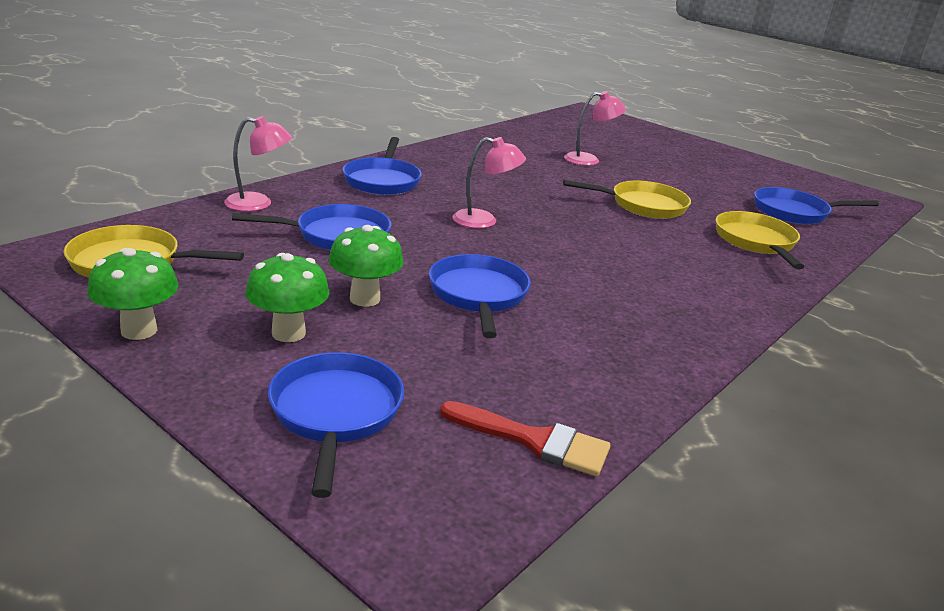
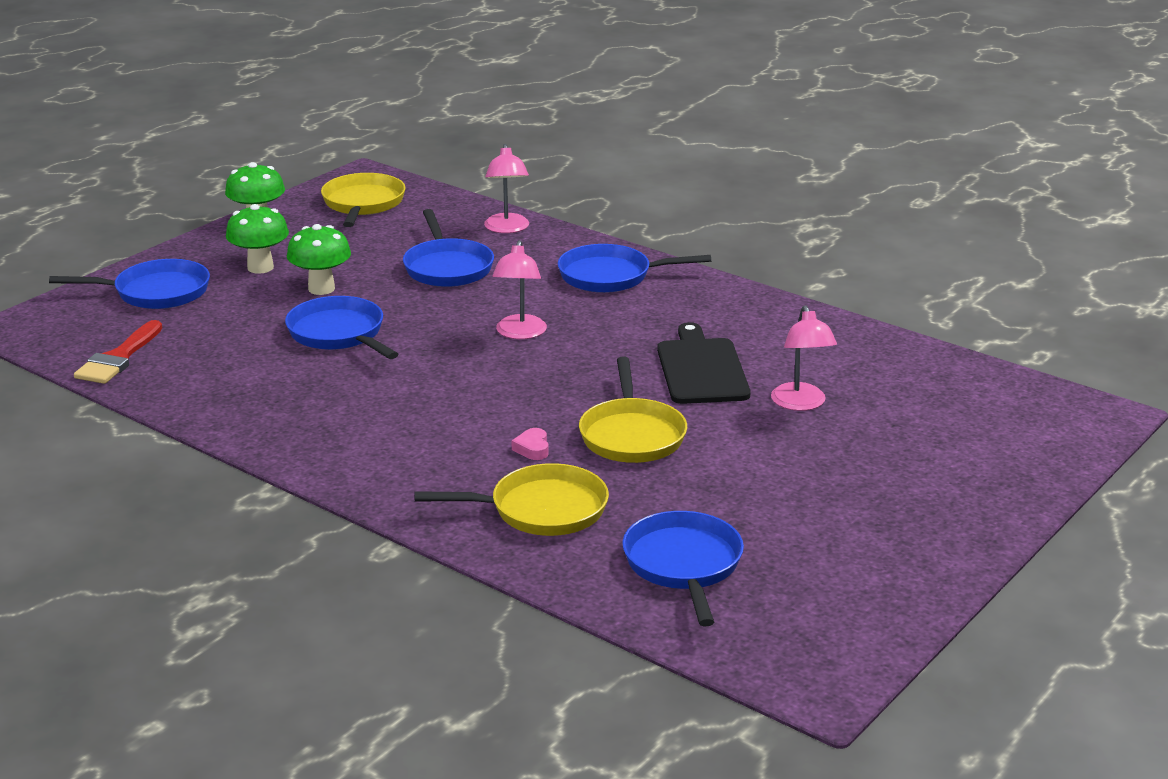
camera: 90 degrees right, 0 degrees up
blue pan [429,254,531,338] -> blue pan turned 120 degrees counterclockwise [285,296,398,359]
none -> pink heart [512,428,549,460]
none -> black cutting board [657,322,751,404]

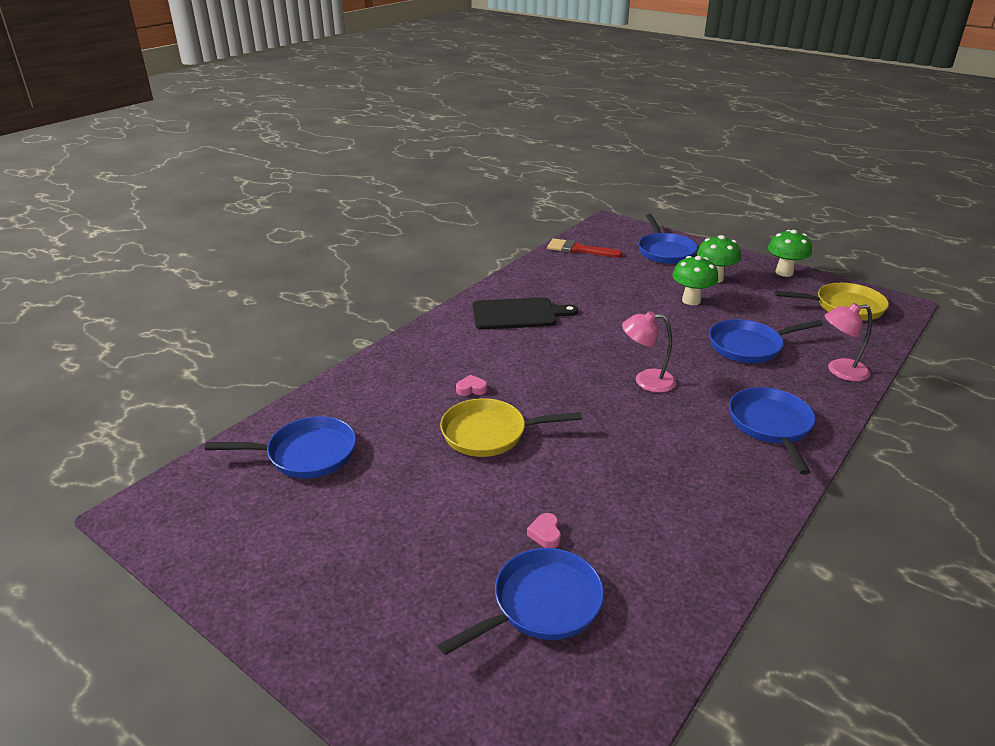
camera: 90 degrees right, 5 degrees up
blue pan [285,296,398,359] -> blue pan moved to [438,548,604,655]
yellow pan [414,463,609,536] -> none
black cutting board [657,322,751,404] -> black cutting board moved to [472,297,578,330]
pink lamp [771,305,837,411] -> pink heart [527,513,561,548]

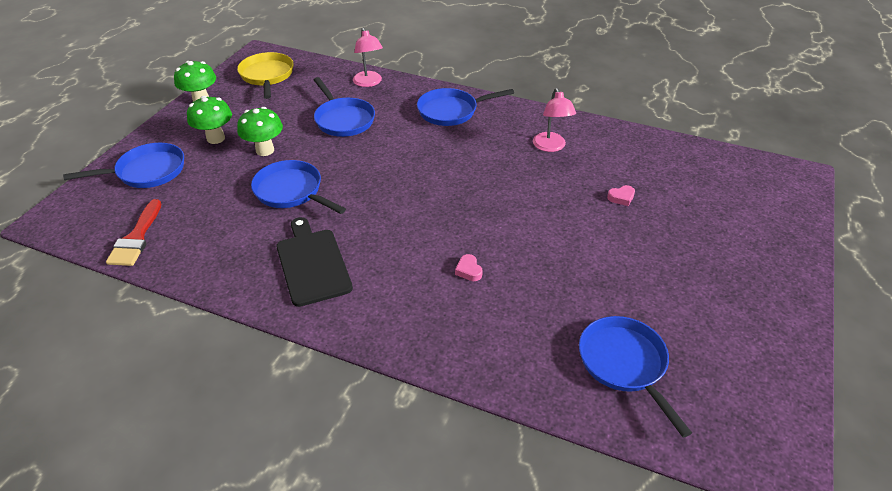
camera: 105 degrees left, 10 degrees up
blue pan [438,548,604,655] -> blue pan moved to [251,160,346,214]
yellow pan [440,398,582,457] -> none
pink lamp [622,311,676,393] -> pink lamp moved to [533,88,576,152]

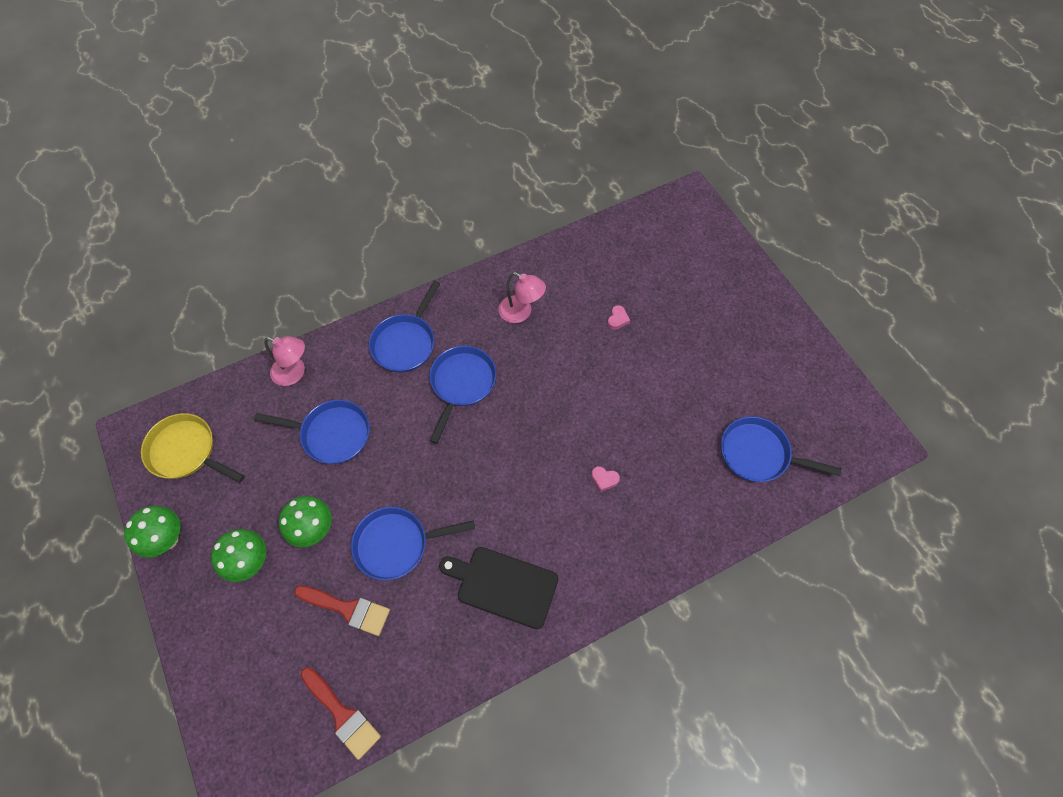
camera: 50 degrees left, 20 degrees up
blue pan [63,143,184,188] -> blue pan moved to [429,346,496,444]
none -> red brush [294,585,390,636]

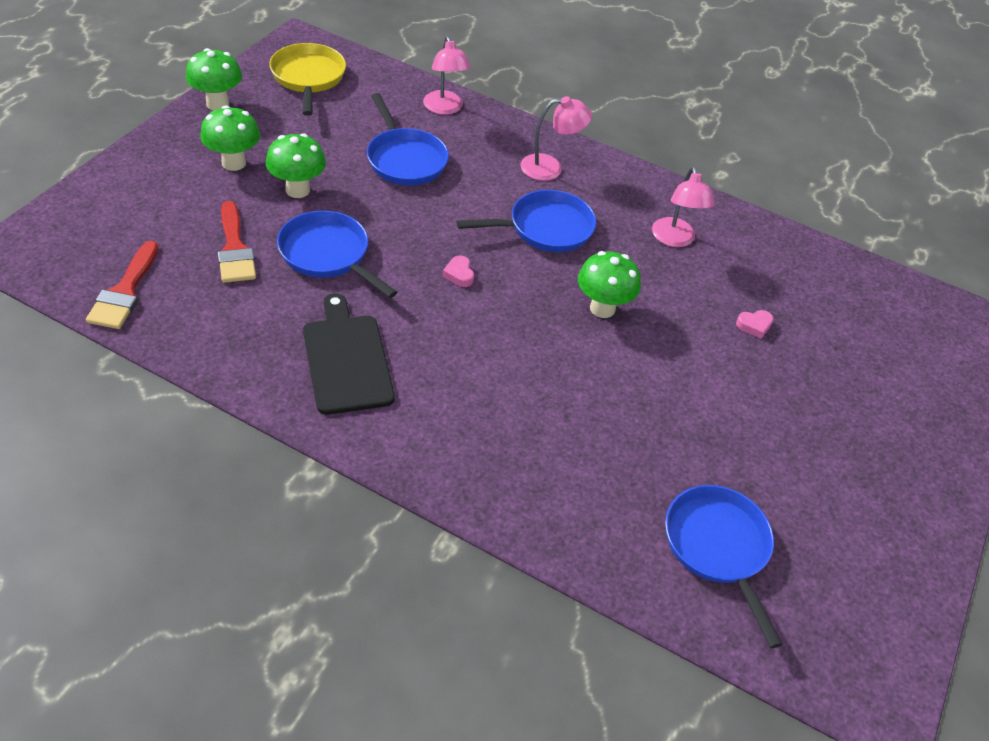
camera: 50 degrees right, 15 degrees down
blue pan [369,280,441,372] -> pink lamp [521,96,592,181]
pink heart [591,466,620,492] -> pink heart moved to [443,256,474,287]
none -> green mushroom [578,251,641,318]

